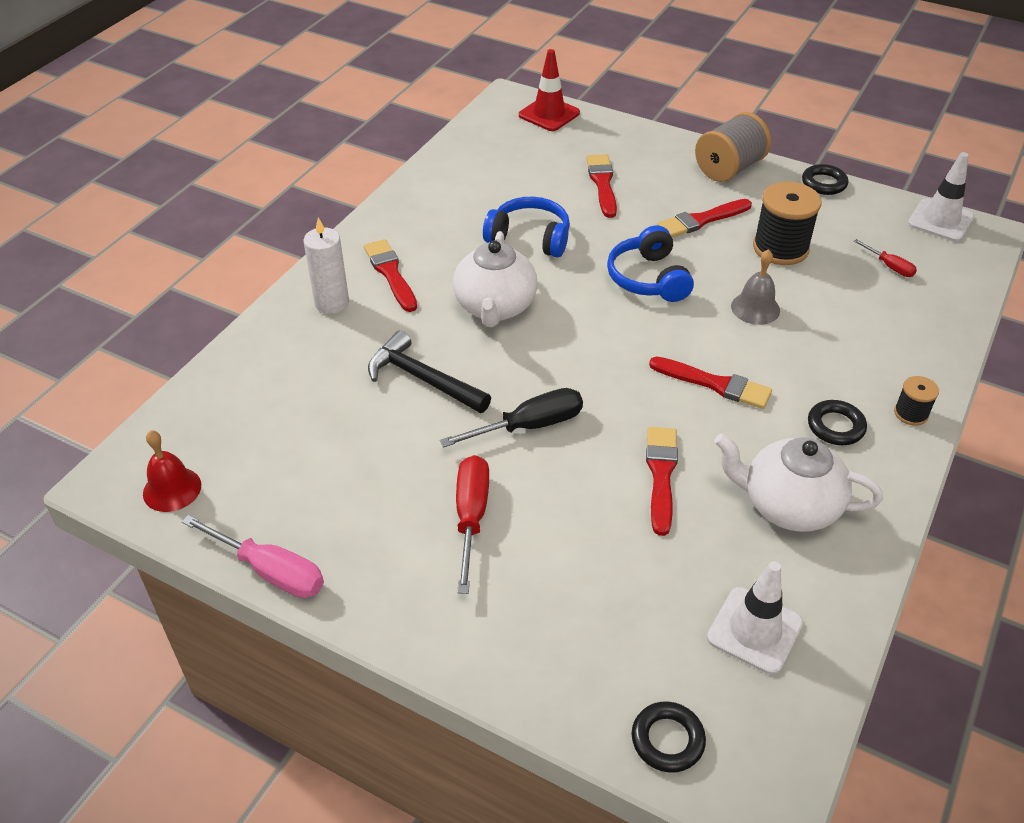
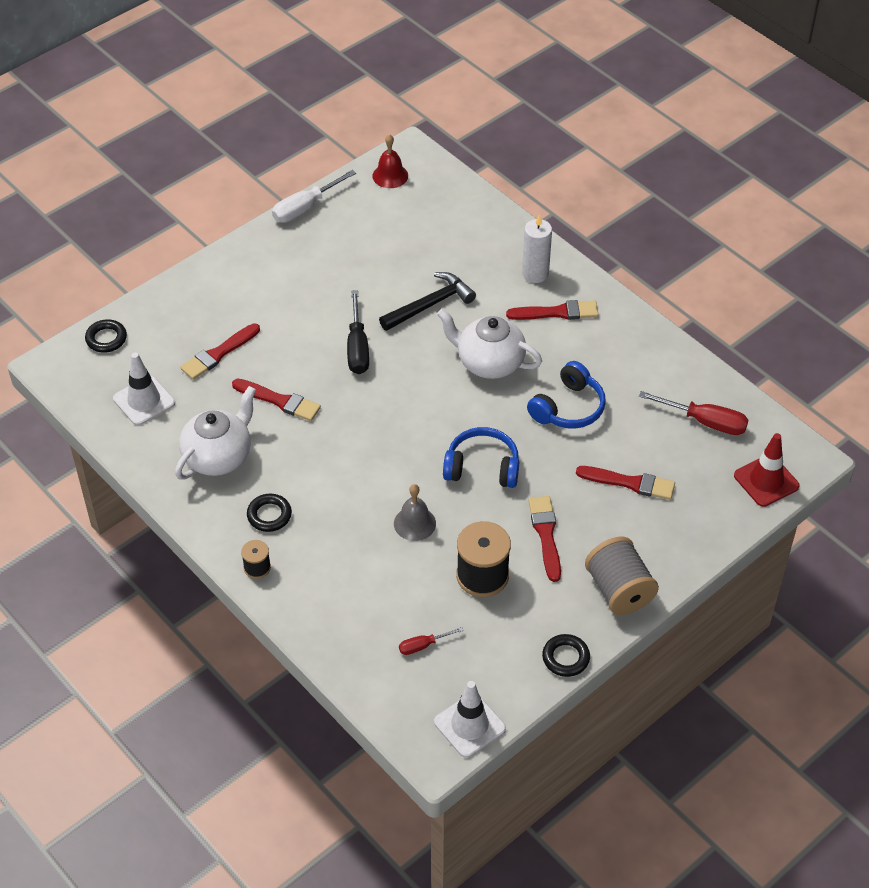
camera: 110 degrees right, 5 degrees up
pink screwdriver [182,515,324,598] -> white screwdriver [272,170,356,223]
red screwdriver [456,455,489,594] -> red screwdriver moved to [639,391,748,435]
red brush [649,356,772,409] -> red brush moved to [180,323,260,380]

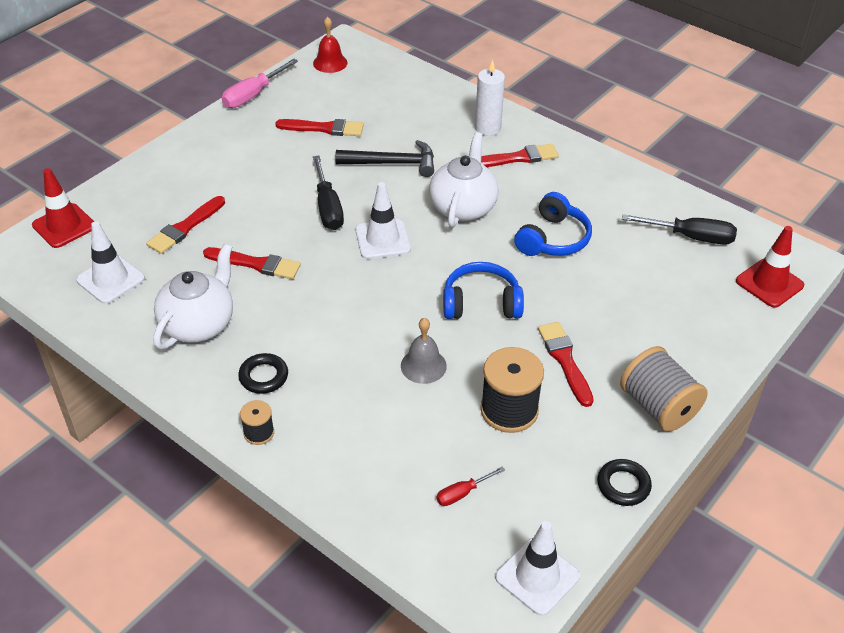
camera: 10 degrees left, 5 degrees down
black ring [85,319,127,353] -> red traffic cone [32,168,94,248]
white screwdriver [272,170,356,223] -> pink screwdriver [222,59,298,108]
black hammer [379,272,476,331] -> black hammer turned 45 degrees clockwise [335,140,434,177]
white teapot [437,309,542,379] -> white teapot turned 90 degrees clockwise [429,132,499,227]
red brush [576,466,675,500] -> red brush moved to [275,119,364,136]
red screwdriver [639,391,748,435] -> black screwdriver [622,214,737,245]
none -> white traffic cone [355,182,411,259]

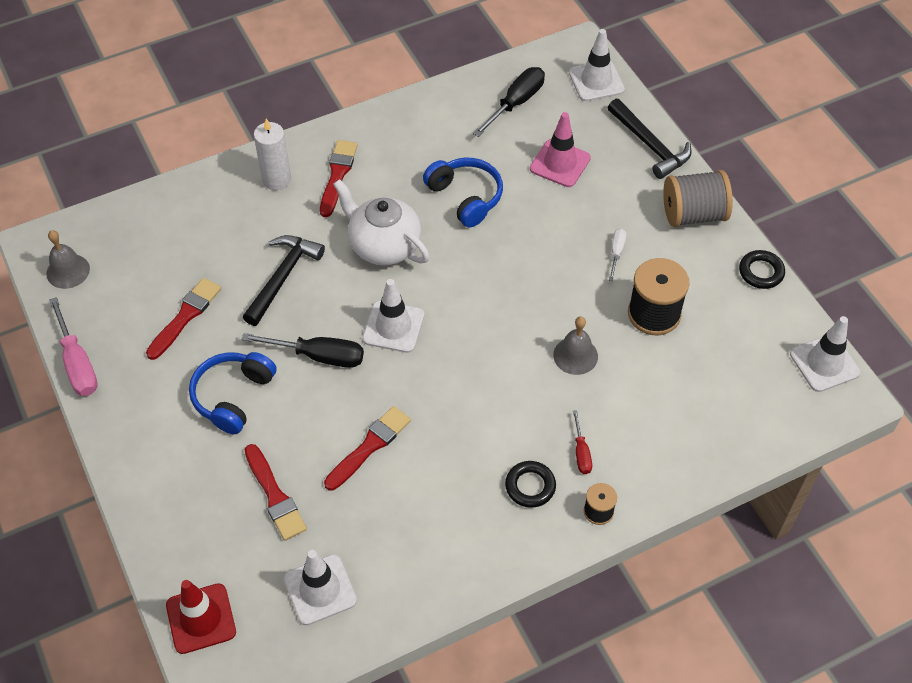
camera: 65 degrees left, 10 degrees up
white teapot [153,244,233,349] -> none
red bell [313,16,347,73] -> grey bell [46,230,90,289]
red screwdriver [437,467,505,506] -> red screwdriver moved to [573,410,592,474]
blue headphones [443,262,524,319] -> blue headphones moved to [189,352,276,434]
red brush [538,322,594,407] -> white screwdriver [609,228,626,281]
red traffic cone [736,226,804,308] -> white traffic cone [569,29,625,101]
none -> pink traffic cone [530,112,591,187]
none -> black hammer [608,99,692,179]

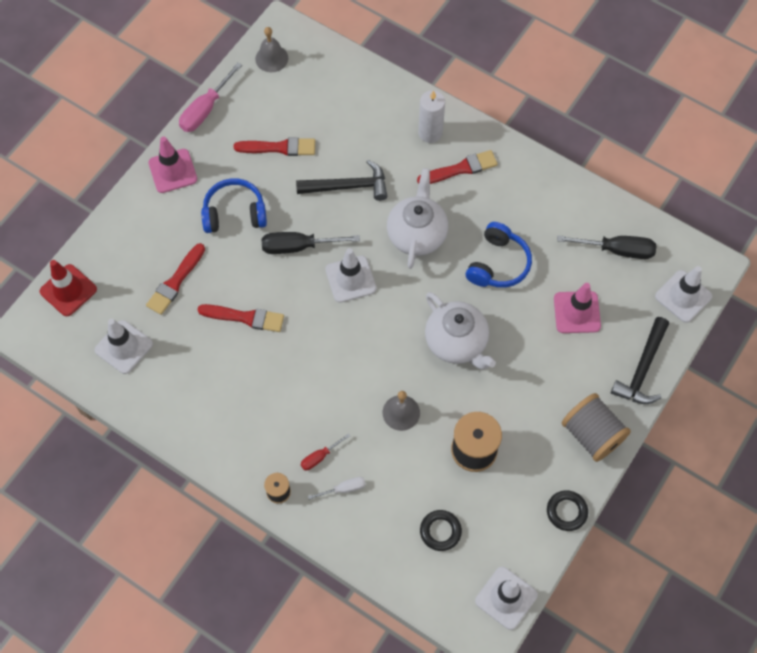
camera: 60 degrees right, 10 degrees up
black screwdriver [241,333,364,368] -> black screwdriver turned 105 degrees clockwise [262,232,360,254]
black ring [505,461,556,508] -> black ring moved to [420,510,462,551]
white screwdriver [609,228,626,281] -> white screwdriver moved to [308,477,366,500]
none -> pink traffic cone [148,136,197,193]
none -> white teapot [425,292,496,369]

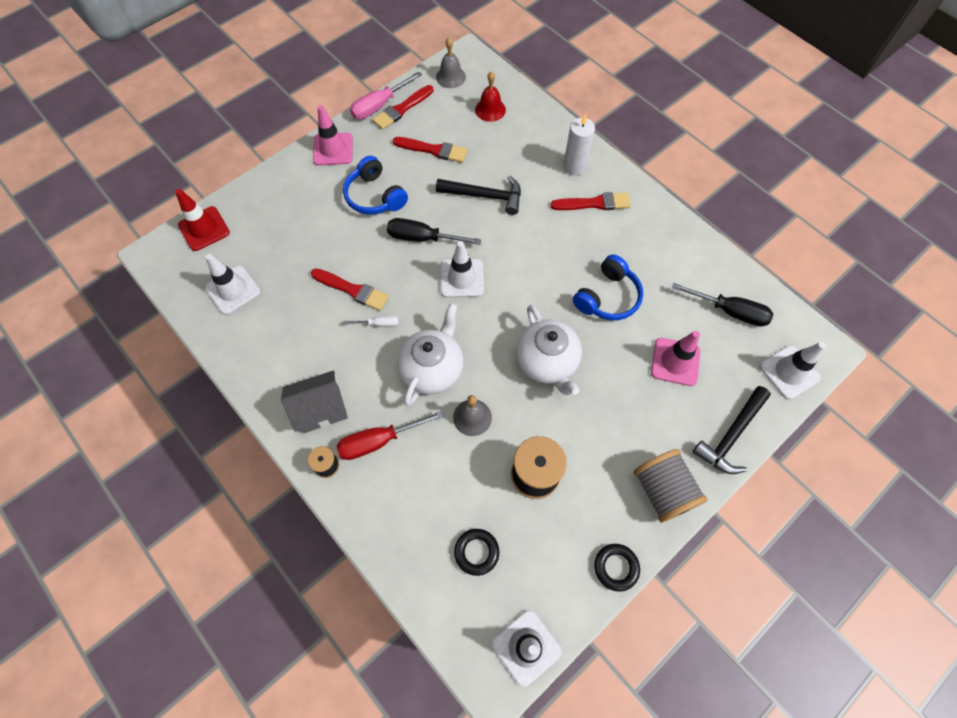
camera: 15 degrees right, 0 degrees up
red brush [146,243,205,315] -> red brush moved to [372,85,433,130]
blue headphones [201,178,267,233] -> blue headphones turned 135 degrees counterclockwise [343,156,408,214]
red screwdriver [300,433,350,470] -> red screwdriver [337,411,444,460], size x1.81
white screwdriver [308,477,366,500] -> white screwdriver moved to [343,315,399,327]
white teapot [387,168,448,269] -> white teapot moved to [397,303,464,407]
none -> grey house [281,370,348,433]
none -> red bell [475,71,506,122]

